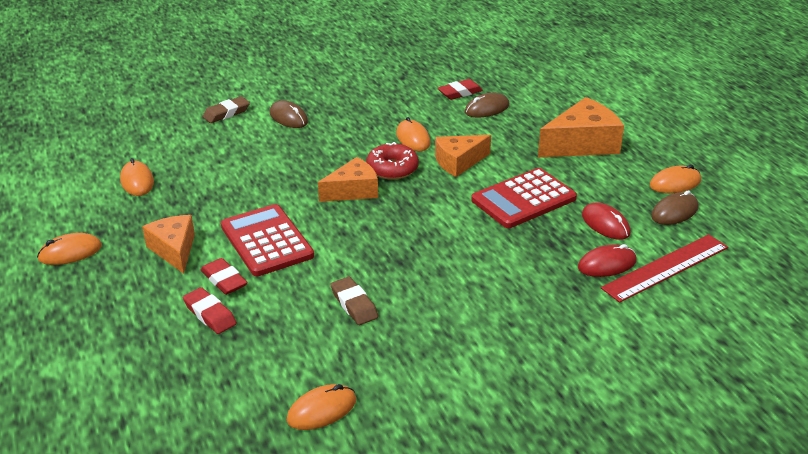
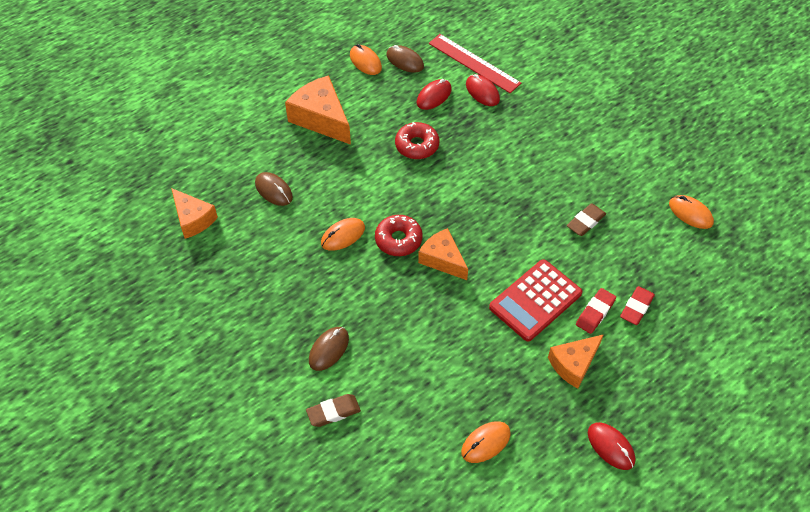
camera: 105 degrees left, 20 degrees up
orange mouse [37,233,102,265] -> red mouse [588,422,635,470]
brown eraser [203,96,250,123] -> brown eraser turned 60 degrees counterclockwise [306,394,361,427]
orange cheese [435,135,491,177] -> orange cheese moved to [171,188,218,239]
red eraser [438,79,483,100] -> none
red calculator [471,168,577,228] -> red donut [395,122,439,159]

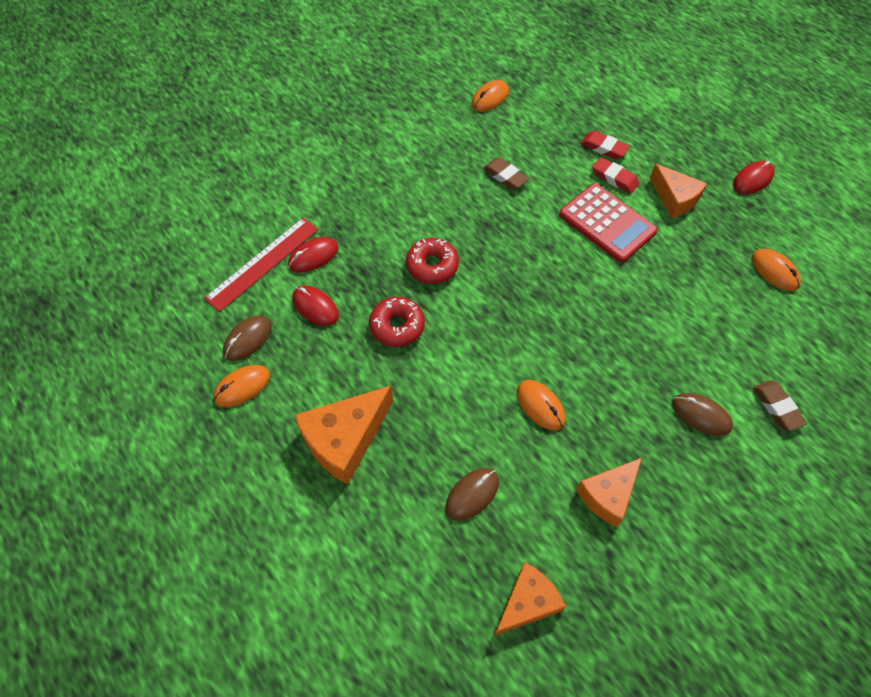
camera: 90 degrees left, 5 degrees up
red donut [375,215,423,256] -> red donut moved to [406,238,459,284]
orange cheese [418,228,468,280] -> orange cheese moved to [576,458,642,527]

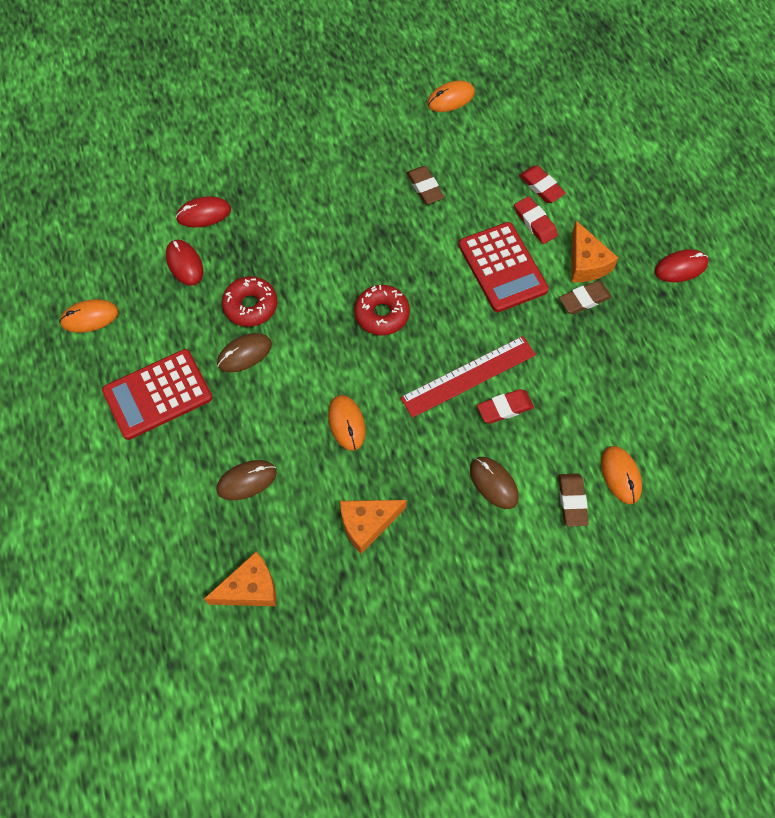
camera: 20 degrees right, 5 degrees up
red ruler [204,218,319,312] -> red ruler moved to [400,336,536,418]
brown mouse [223,315,272,361] -> brown mouse moved to [217,333,272,373]
orange cheese [294,386,393,484] -> red calculator [102,349,213,440]
red donut [406,238,459,284] -> red donut moved to [354,285,410,335]
orange mouse [752,249,801,291] -> orange mouse moved to [601,446,642,504]
none -> red eraser [477,389,534,424]
none -> brown eraser [559,281,612,314]

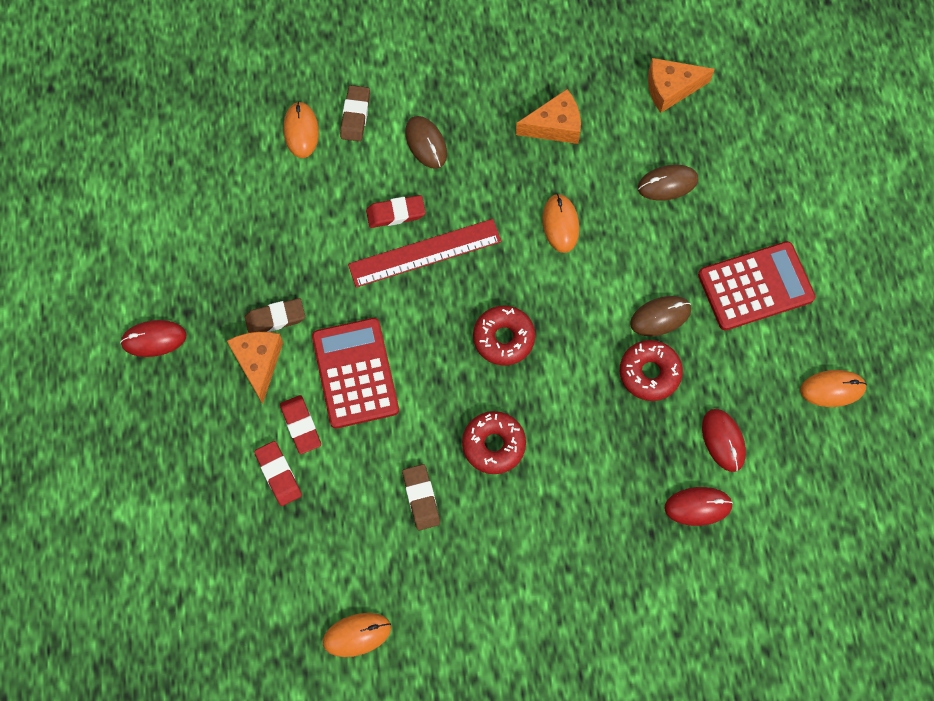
camera: 170 degrees left, 5 degrees up
none -> red donut [462,411,526,474]

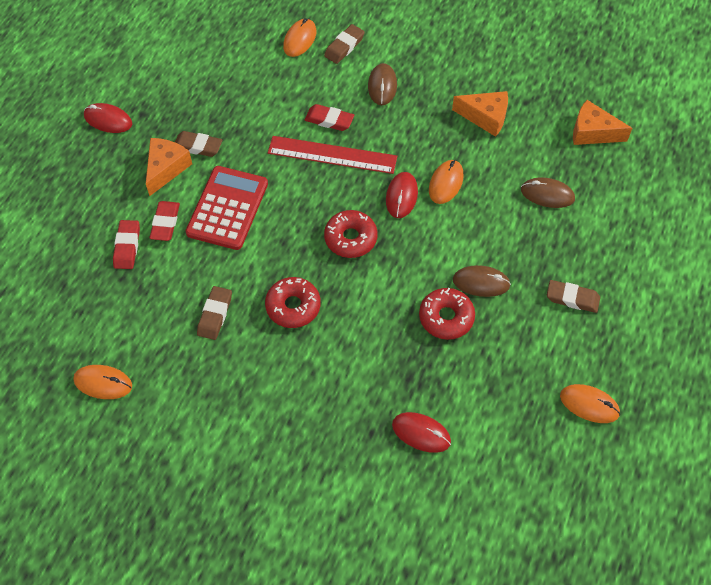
camera: 30 degrees right, 10 degrees down
red calculator [698,241,816,330] -> brown eraser [547,280,600,313]
red mouse [702,409,746,472] -> red mouse moved to [386,172,418,218]

